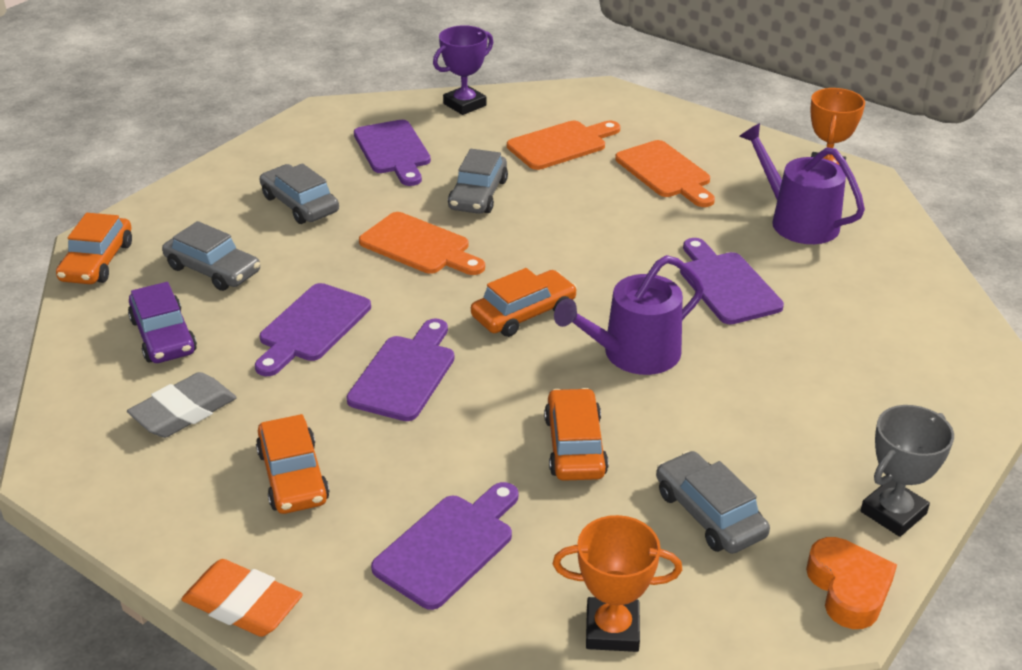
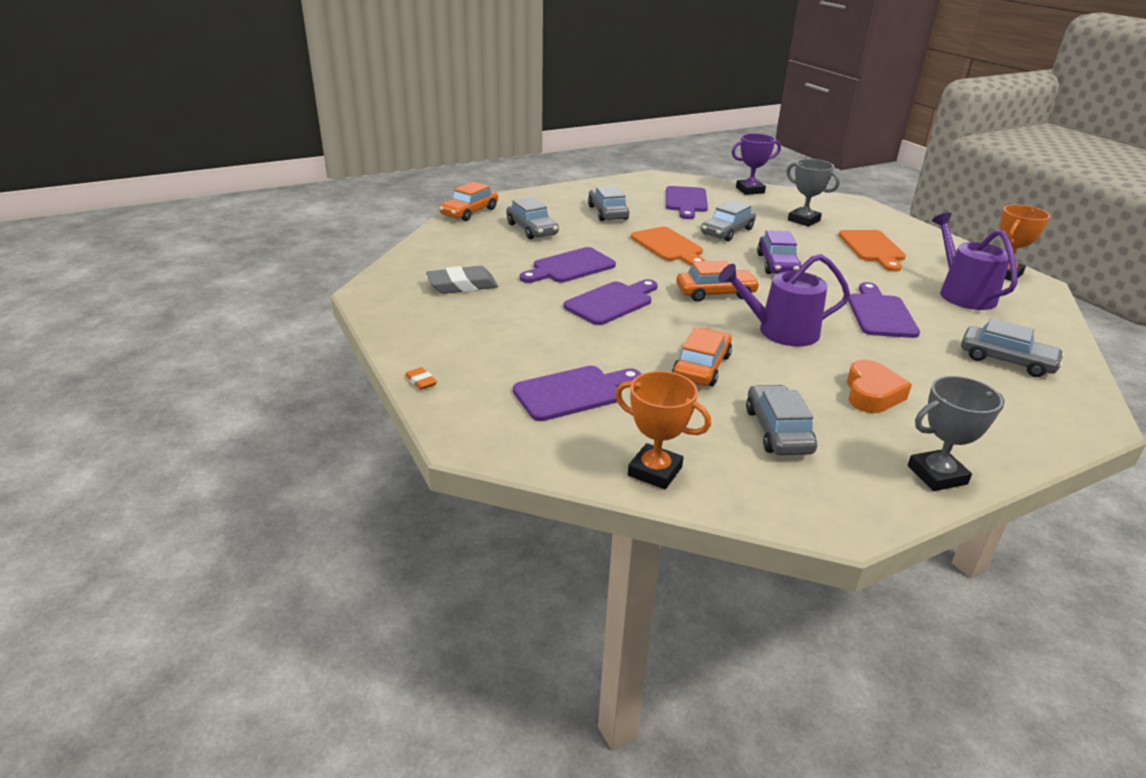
camera: 25 degrees right, 5 degrees down
purple car [128,282,197,363] -> purple car moved to [757,230,802,274]
orange eraser [181,559,303,637] -> orange eraser [405,367,437,390], size x0.47
orange car [256,414,330,514] -> none
orange cutting board [507,121,620,170] -> grey trophy [786,159,840,227]
orange heart [806,537,897,629] -> orange heart moved to [847,360,912,413]
none -> grey car [961,318,1064,377]

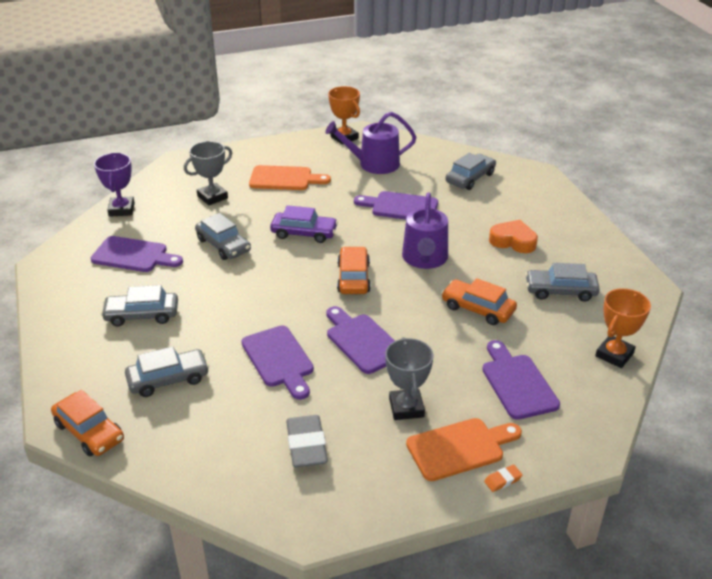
camera: 80 degrees left, 5 degrees up
orange cutting board [631,227,706,266] -> orange cutting board moved to [406,418,522,481]
grey trophy [908,376,1005,491] -> grey trophy moved to [385,337,434,420]

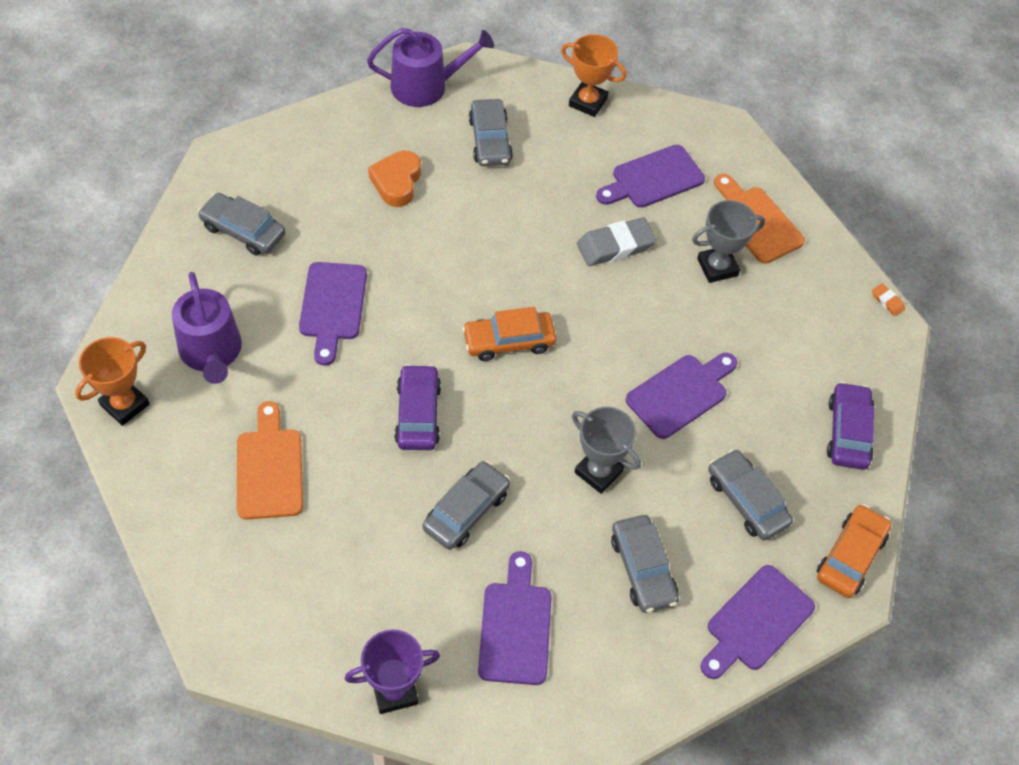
camera: 105 degrees left, 20 degrees up
grey trophy [184,141,232,206] -> grey trophy moved to [572,407,641,494]
grey eraser [286,415,328,467] -> grey eraser moved to [577,217,656,266]
purple cutting board [326,306,395,374] -> purple cutting board moved to [701,565,815,679]
purple watering can [402,193,448,269] -> purple watering can moved to [367,28,494,107]
orange car [441,278,517,325] -> none
orange eraser [484,465,522,492] -> orange eraser moved to [872,283,905,316]
none -> purple car [827,382,874,470]

